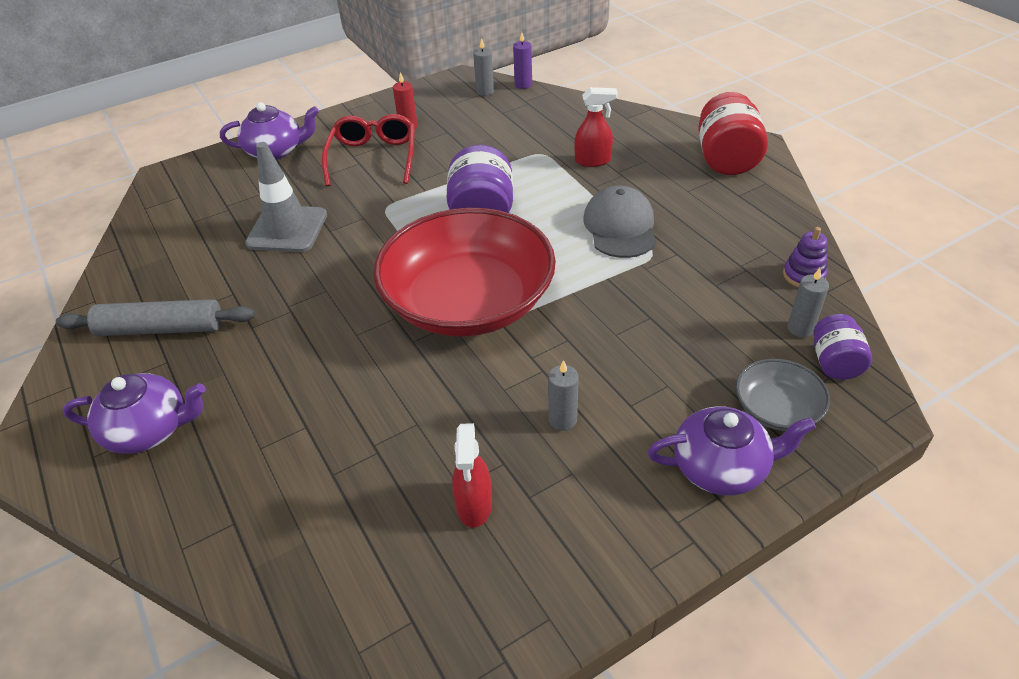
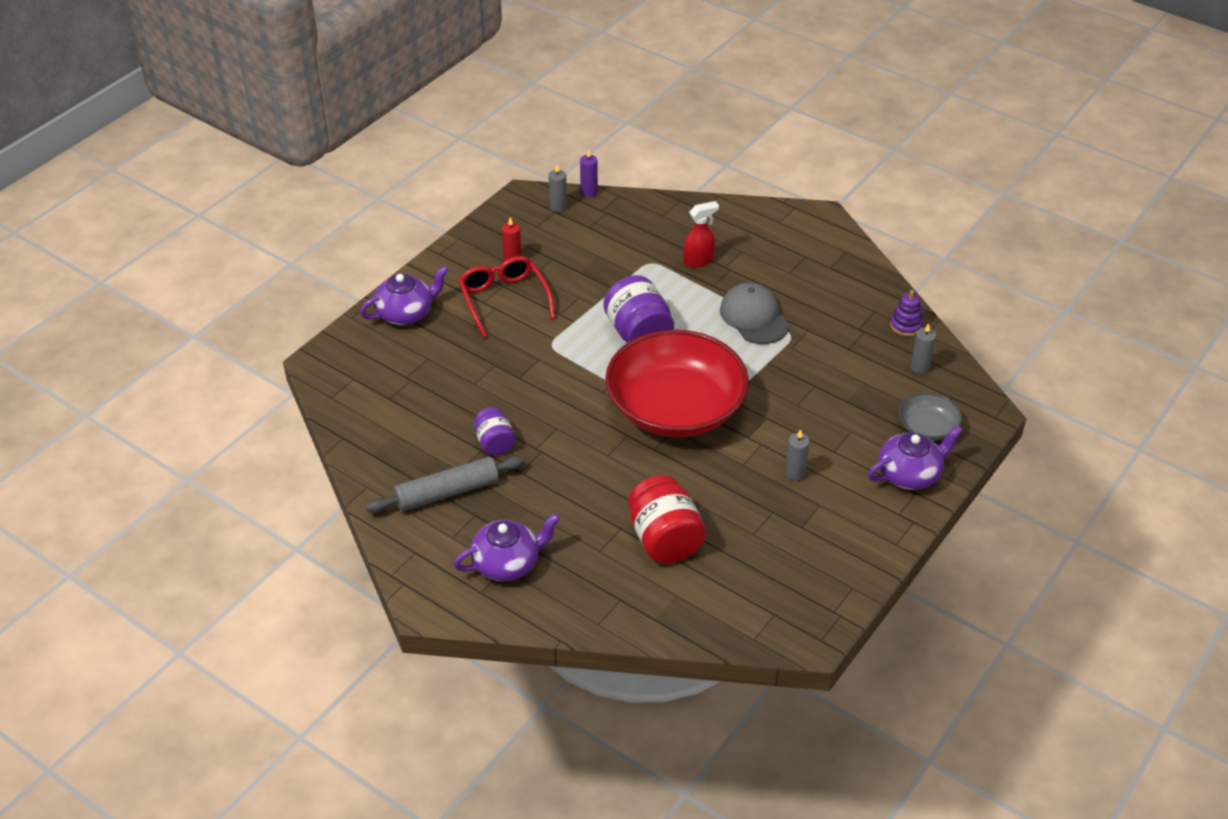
camera: 25 degrees left, 0 degrees up
grey traffic cone [245,142,327,252] -> none
red spray bottle [452,423,492,528] -> none
red jar [698,92,768,175] -> red jar moved to [628,475,706,563]
purple jar [813,314,872,380] -> purple jar moved to [474,407,516,456]

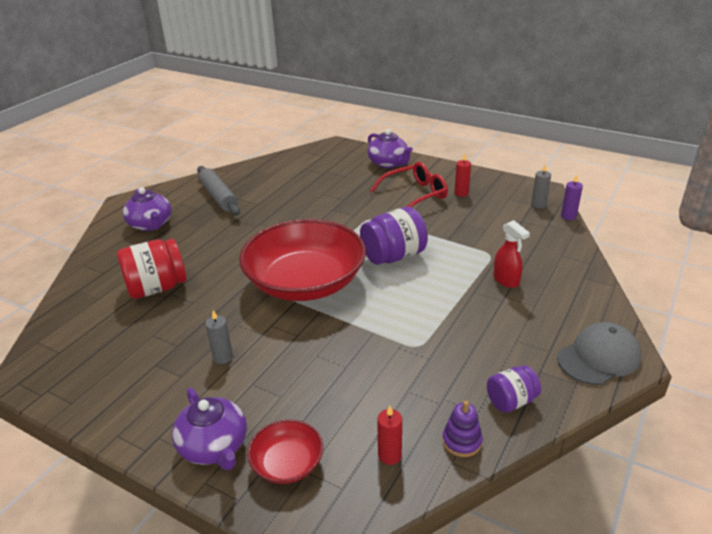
camera: 85 degrees right, 10 degrees down
purple jar [474,407,516,456] -> purple jar moved to [487,365,541,413]
grey cap [720,283,789,344] -> grey cap moved to [557,322,642,385]
grey bowl [899,393,962,441] -> red bowl [247,420,323,484]
grey candle [910,323,936,374] -> red candle [377,406,402,465]

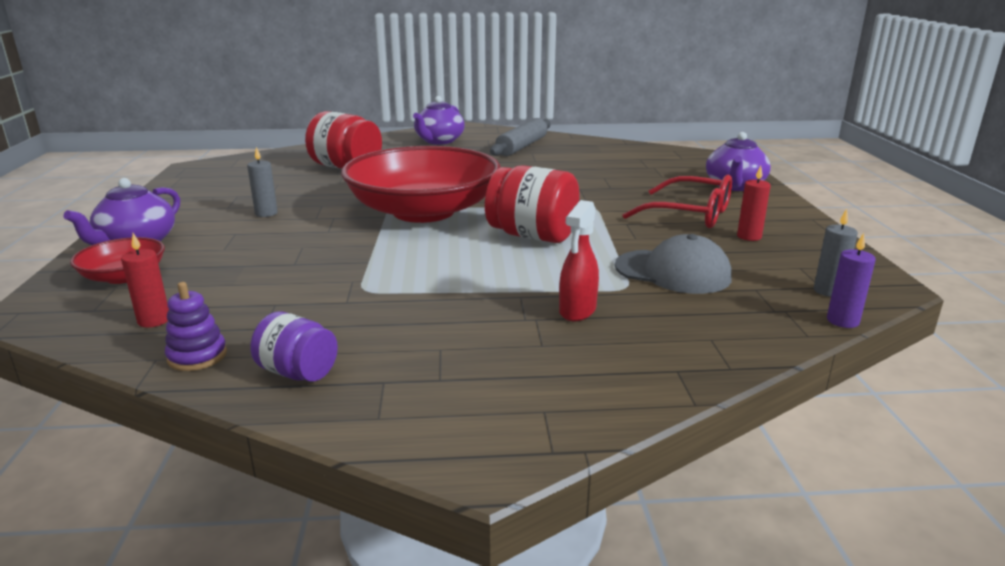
camera: 55 degrees right, 10 degrees down
purple jar [360,207,428,265] -> red jar [485,165,580,243]
grey cap [557,322,642,385] -> grey cap moved to [615,234,731,294]

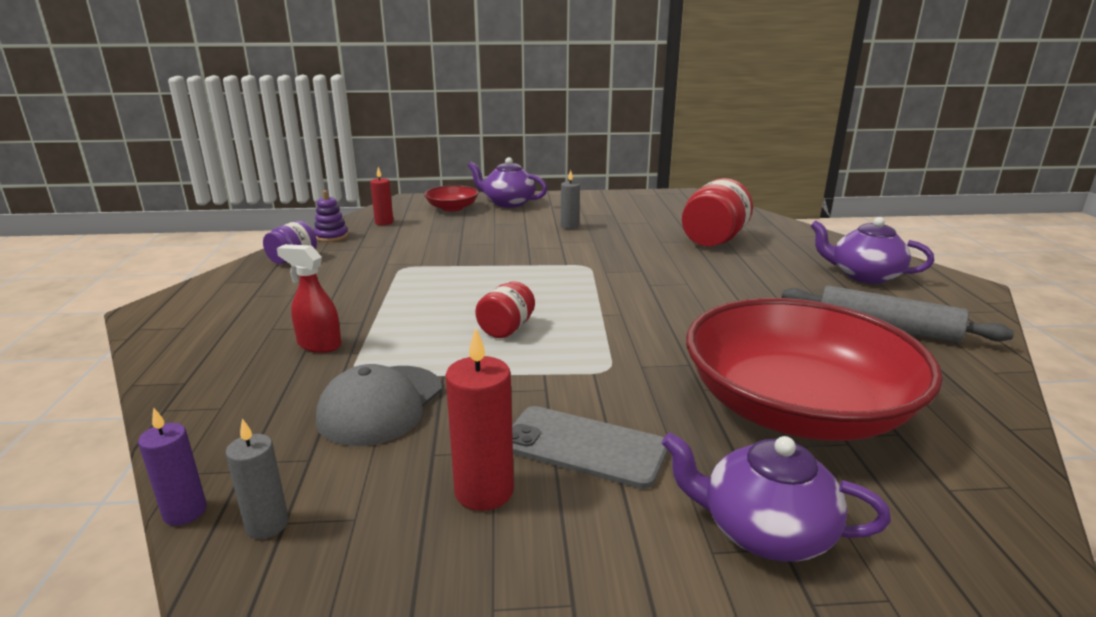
camera: 90 degrees right, 0 degrees up
red bowl [341,146,501,223] -> red bowl moved to [686,298,943,441]
red jar [485,165,580,243] -> red jar [475,281,535,338], size x0.59
red glasses [623,175,732,228] -> grey phone [512,406,668,489]
red candle [737,166,771,241] -> red candle [446,328,514,511], size x1.54

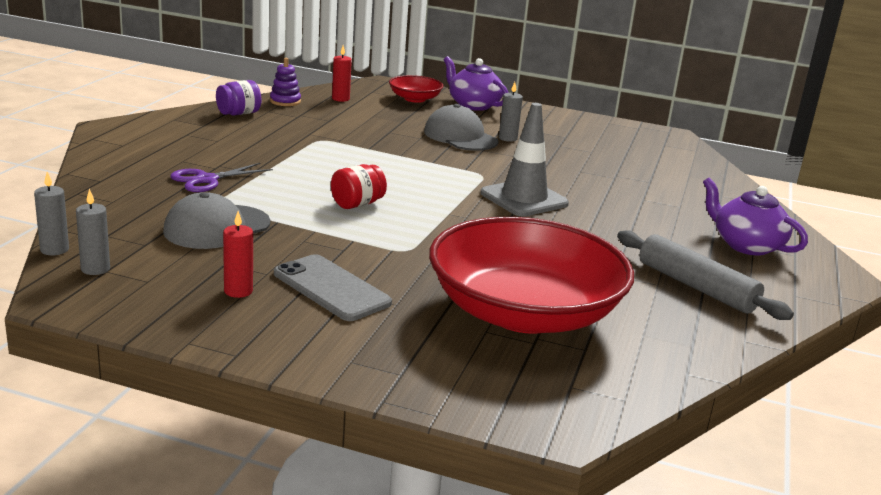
camera: 20 degrees right, 0 degrees up
purple candle [138,408,207,526] -> grey candle [34,172,69,256]
red spray bottle [277,244,342,353] -> purple scissors [170,163,273,192]
red candle [446,328,514,511] -> red candle [223,211,253,298], size x0.65
purple teapot [662,432,891,562] -> none
red jar [682,178,753,247] -> none
none -> grey cap [424,104,499,151]
none -> grey traffic cone [481,103,569,217]

